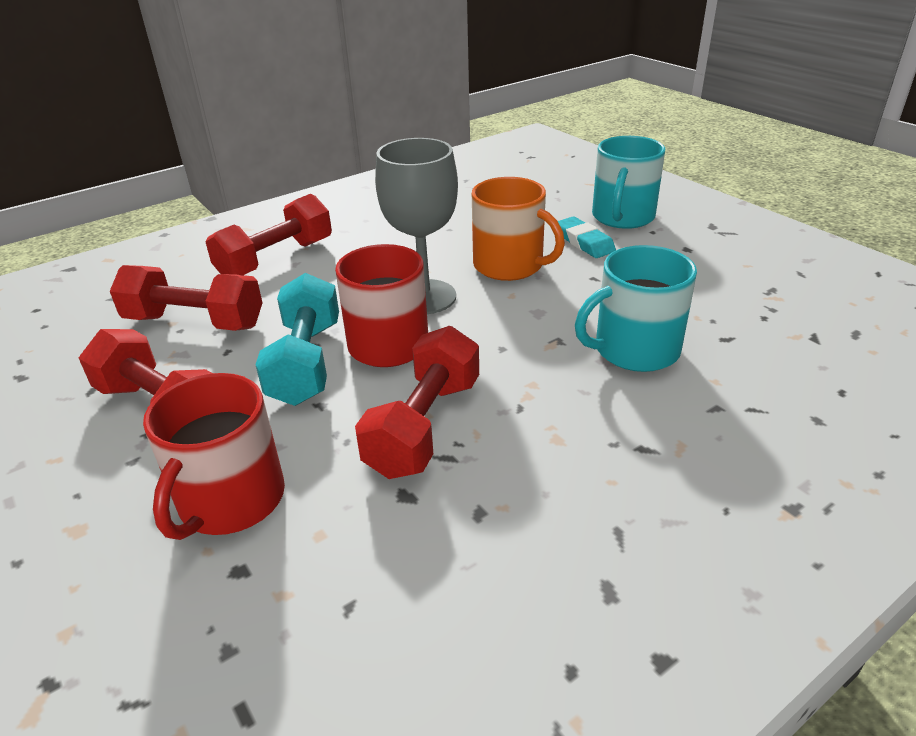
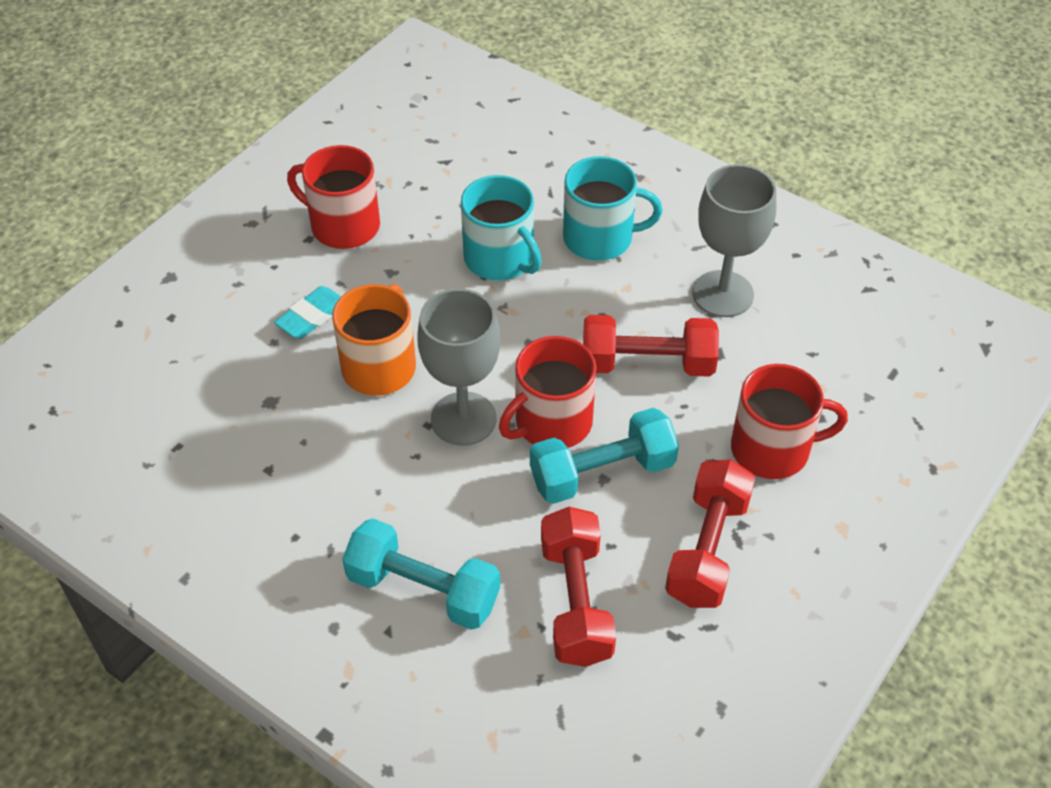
camera: 110 degrees left, 15 degrees up
red dumbbell [206,194,332,275] -> turquoise dumbbell [342,519,500,630]
turquoise mug [592,136,665,229] -> turquoise mug moved to [563,156,662,261]
none -> red mug [287,145,380,249]
none -> grey goblet [693,164,776,317]

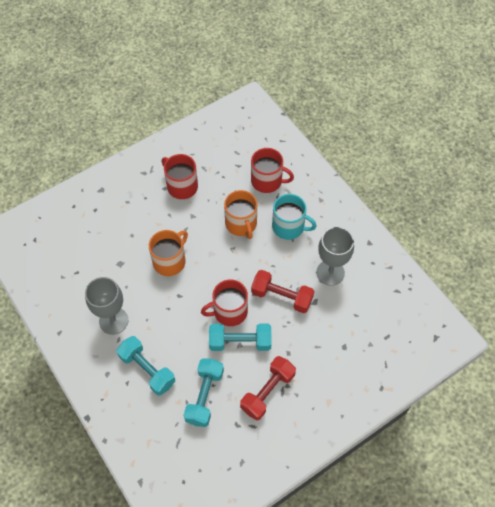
camera: 20 degrees right, 10 degrees up
turquoise eraser [274,286,341,339] -> none
grey goblet [418,289,500,446] -> grey goblet moved to [85,277,128,335]
turquoise mug [461,175,542,280] -> orange mug [224,190,257,239]
red dumbbell [541,507,616,667] -> turquoise dumbbell [184,358,224,427]
red mug [731,364,848,479] -> red mug moved to [251,148,294,193]

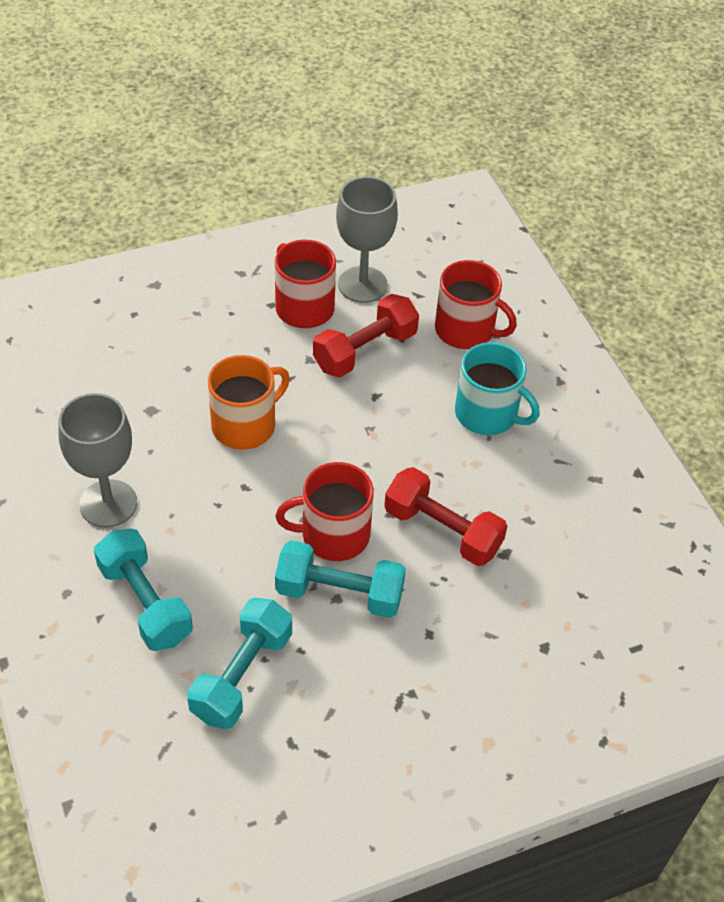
camera: 10 degrees right, 10 degrees down
orange mug [224,190,257,239] -> none
red dumbbell [240,356,296,420] -> red dumbbell moved to [313,294,419,377]
grey goblet [316,227,354,286] -> grey goblet moved to [336,176,398,303]

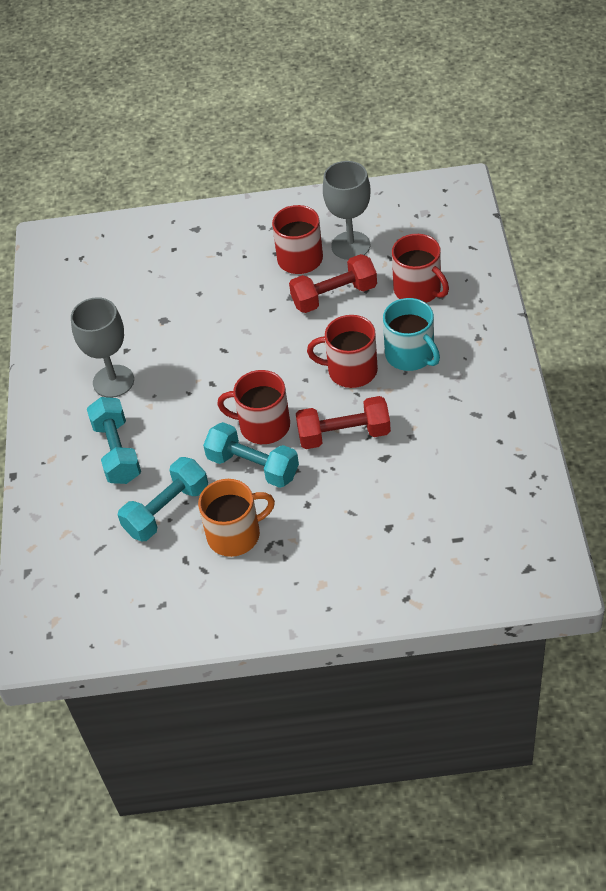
camera: 25 degrees right, 0 degrees up
orange mug [208,355,290,450] -> orange mug moved to [198,479,275,557]
red dumbbell [384,467,507,566] -> red dumbbell turned 60 degrees counterclockwise [296,396,391,449]
none -> red mug [307,315,378,388]

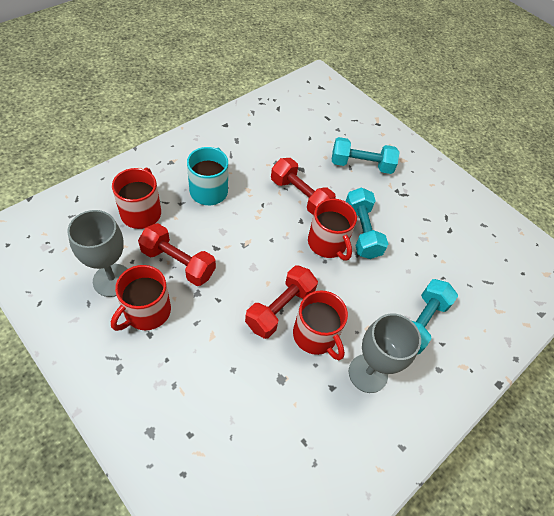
camera: 140 degrees left, 5 degrees up
turquoise dumbbell [118,457,208,541] -> turquoise dumbbell moved to [332,137,400,174]
orange mug [198,479,275,557] -> none
red mug [307,315,378,388] -> red mug moved to [293,290,348,360]
none -> red dumbbell [245,266,318,339]

